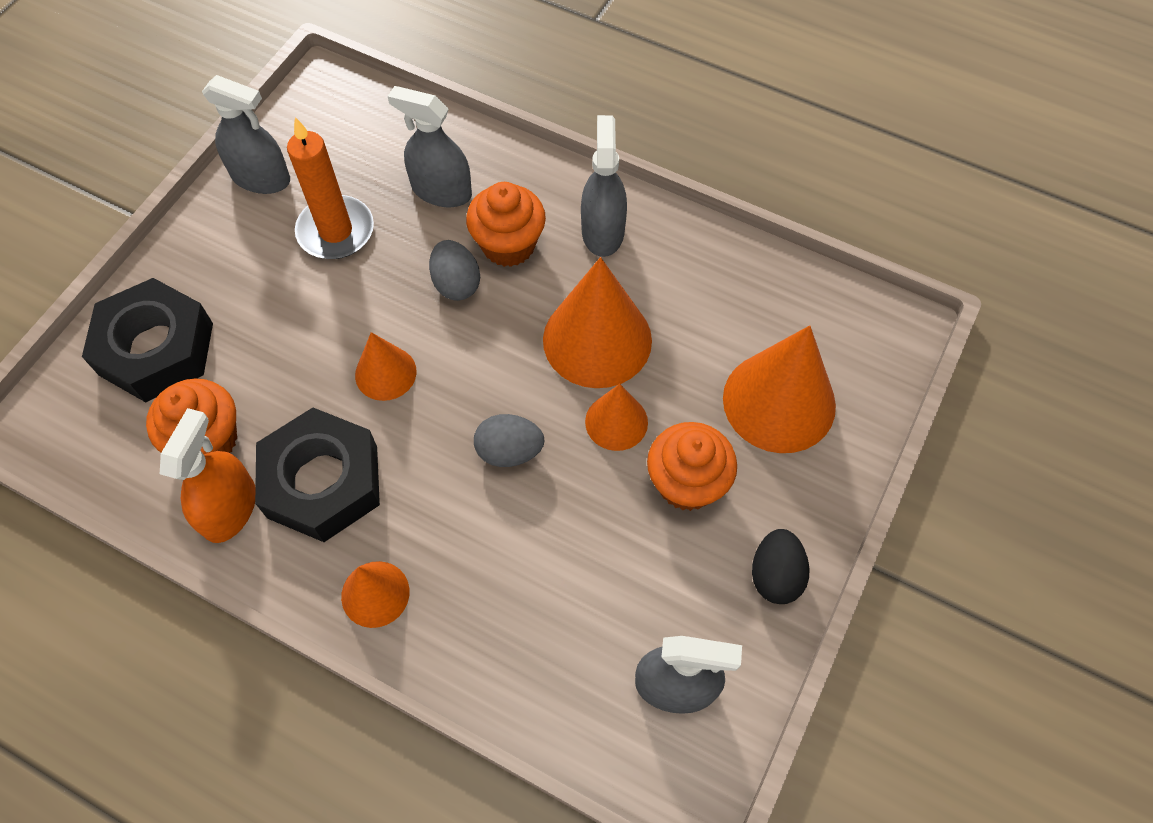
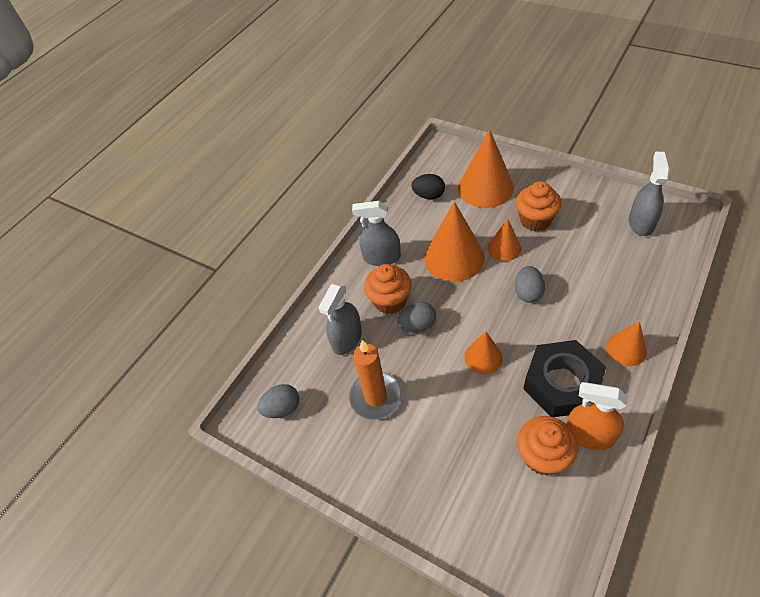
camera: 80 degrees left, 10 degrees down
black nut [82,278,213,402] -> none
grey spray bottle [202,75,290,194] -> none
black egg [752,529,810,604] -> black egg moved to [411,174,445,199]
none -> grey egg [257,384,299,418]

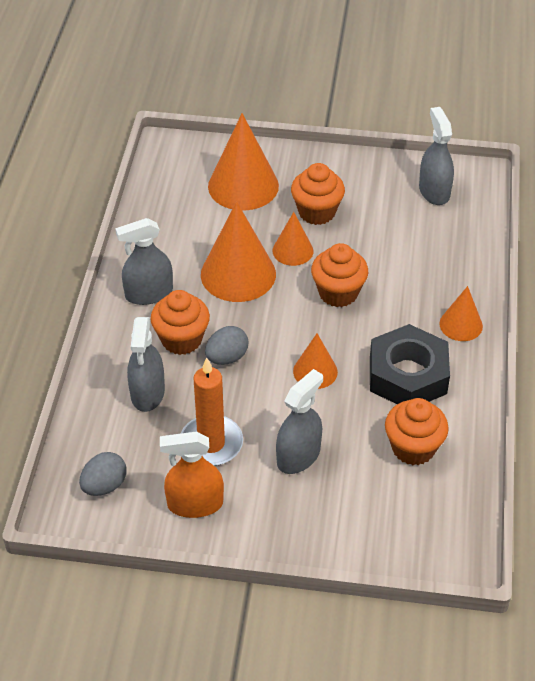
camera: 30 degrees left, 5 degrees down
black egg [411,174,445,199] -> none
grey egg [515,266,545,303] -> orange cupcake [311,243,368,307]
orange spray bottle [567,382,627,450] -> orange spray bottle moved to [160,432,224,518]
none -> grey spray bottle [276,369,323,474]

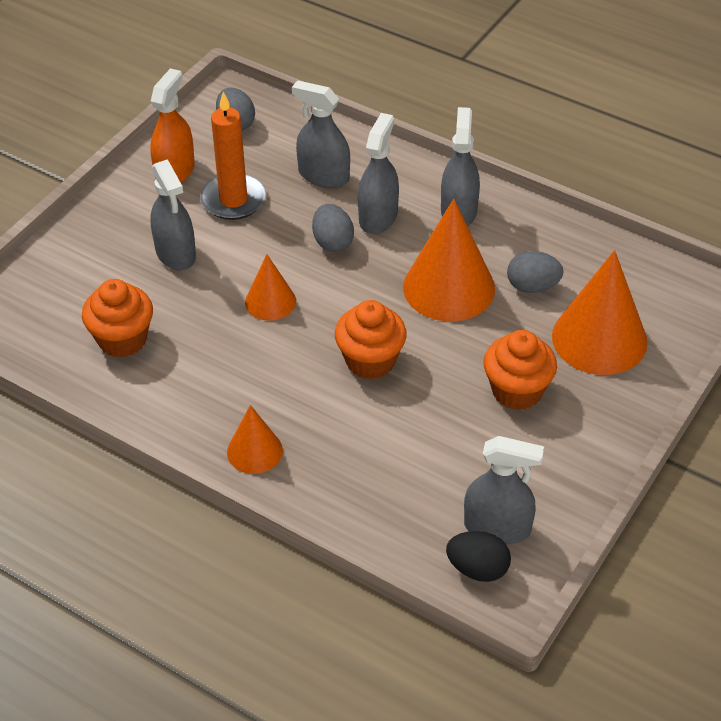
camera: 115 degrees right, 0 degrees up
orange cupcake [150,290,210,355] -> grey spray bottle [358,113,399,234]
orange cone [273,212,313,266] -> none
black nut [370,324,450,404] -> none
none -> black egg [446,531,511,582]
none -> grey egg [507,251,564,293]

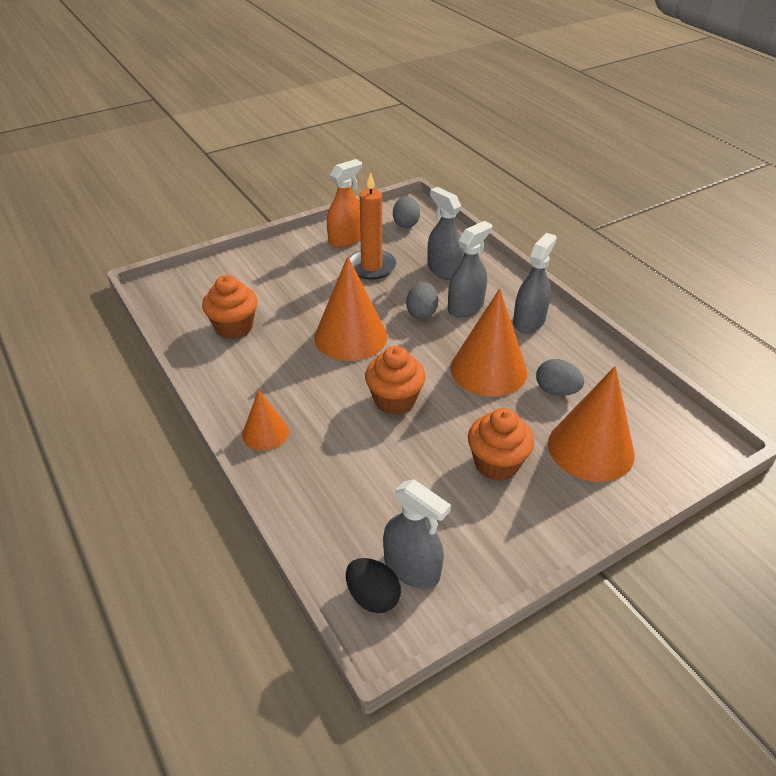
camera: 25 degrees right, 5 degrees down
grey spray bottle [150,159,196,270] -> none
orange cone [245,254,296,321] -> orange cone [314,256,387,361], size x1.81

